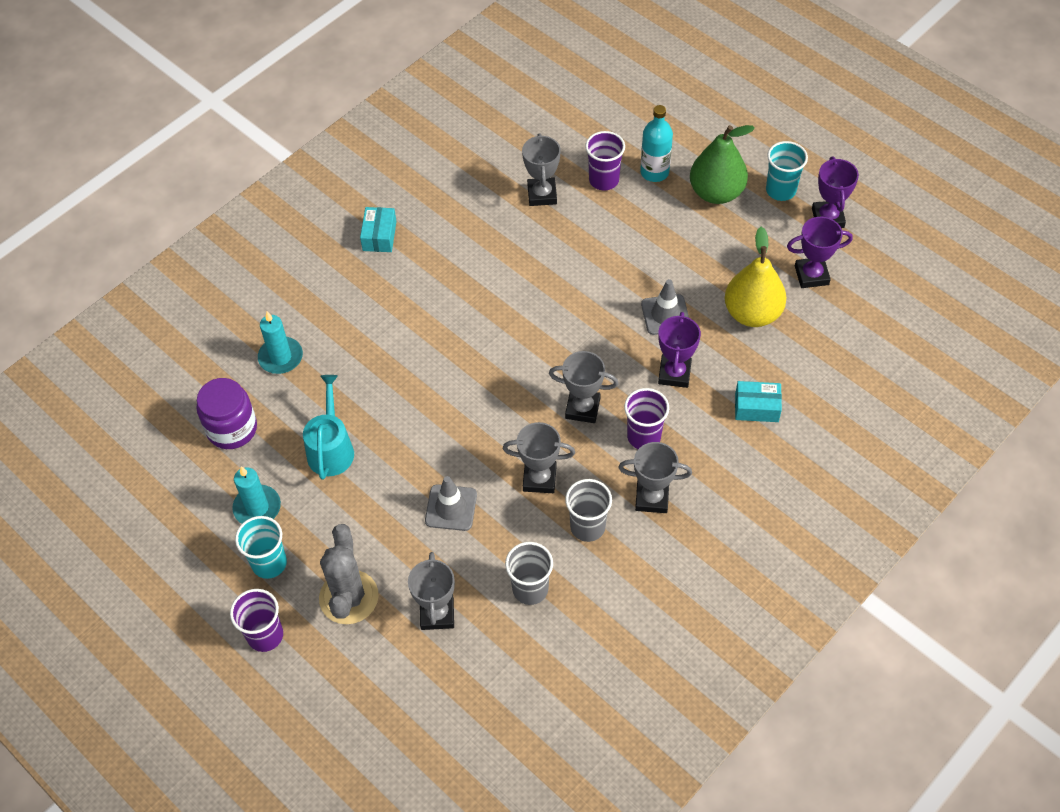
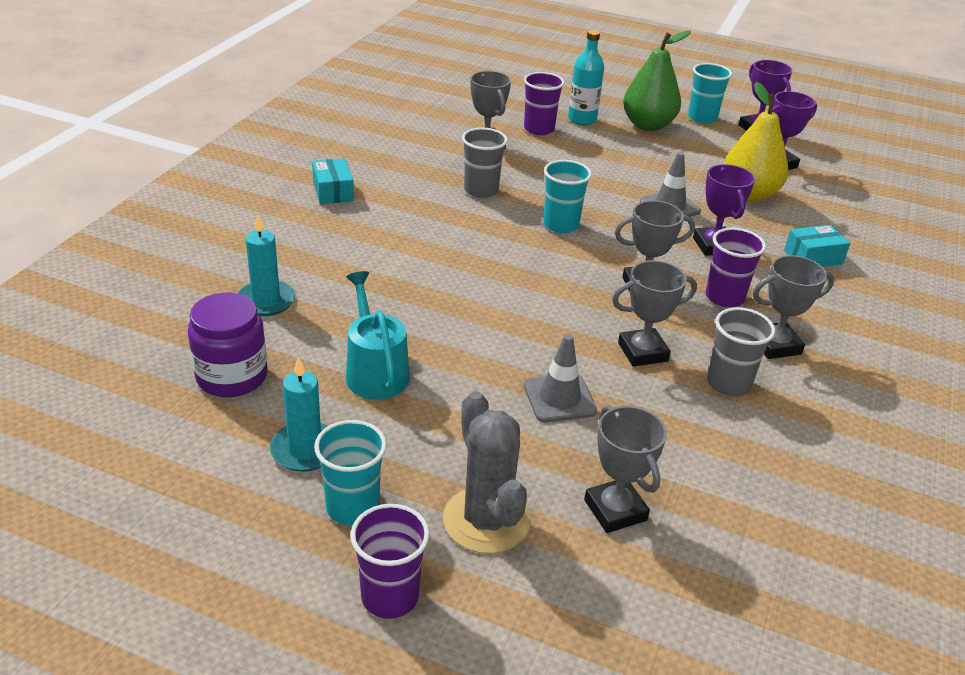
camera: 25 degrees left, 20 degrees down
grey cup [505,542,553,605] -> grey cup moved to [462,128,508,198]
none -> turquoise cup [543,160,592,233]

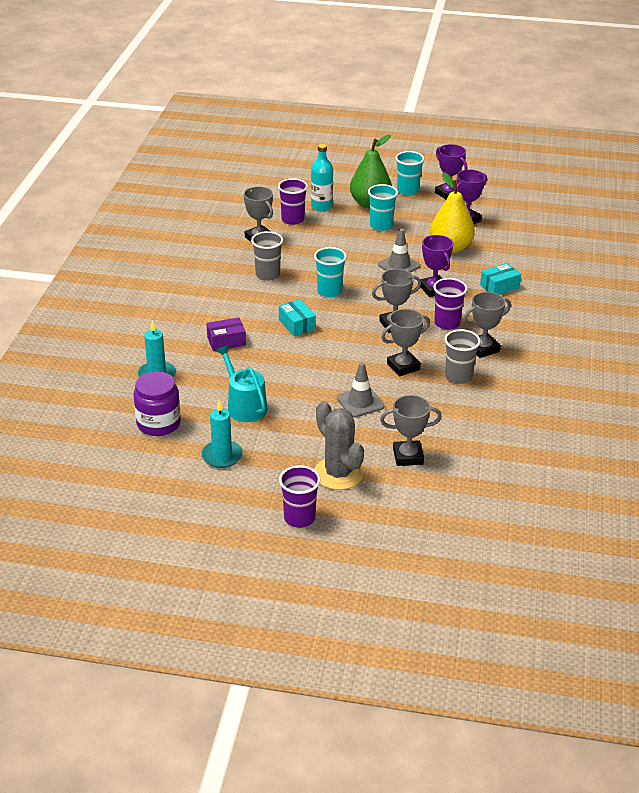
camera: 10 degrees left, 0 degrees up
turquoise box [312,158,354,204] -> turquoise box moved to [279,299,316,336]
turquoise cup [314,420,387,526] -> turquoise cup moved to [368,184,398,231]
grey trophy [584,405,667,533] -> grey trophy turned 60 degrees counterclockwise [380,395,442,466]
none -> purple box [206,317,246,351]

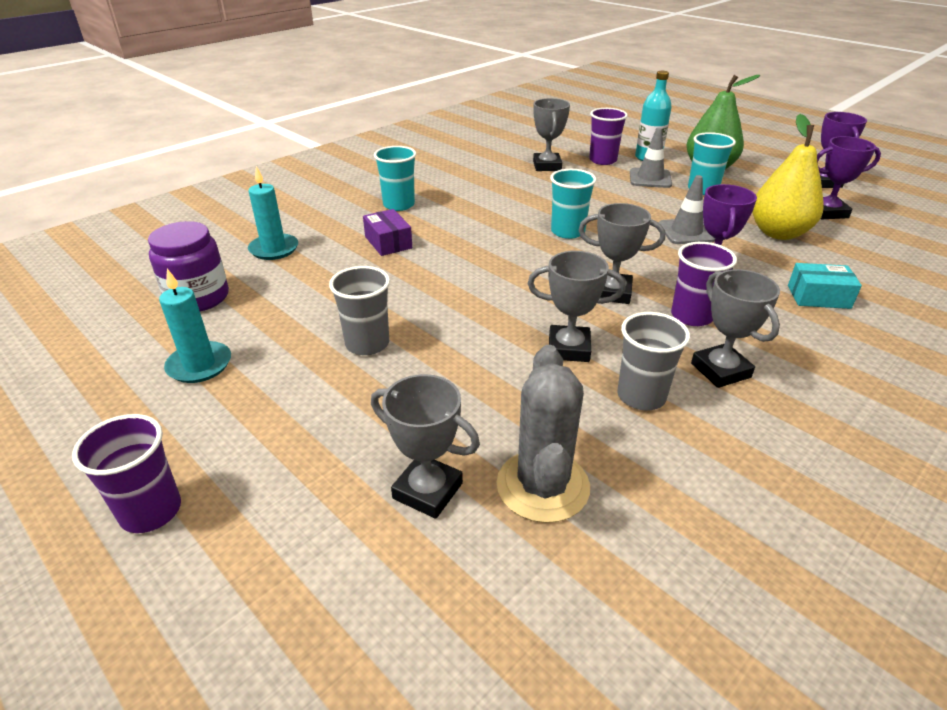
camera: 35 degrees right, 0 degrees up
purple box [206,317,246,351] -> purple box turned 45 degrees clockwise [363,209,412,256]
turquoise watering can [216,345,267,422] -> none
grey cup [251,231,283,281] -> grey cup moved to [329,266,390,355]
turquoise box [279,299,316,336] -> none
grey cactus [314,401,364,490] -> grey cactus moved to [496,345,590,523]
grey traffic cone [337,362,384,418] -> grey traffic cone moved to [630,128,672,188]
turquoise cup [396,151,424,196] -> turquoise cup moved to [374,146,416,211]
grey trophy [464,292,511,358] -> grey trophy turned 60 degrees clockwise [691,269,780,388]

